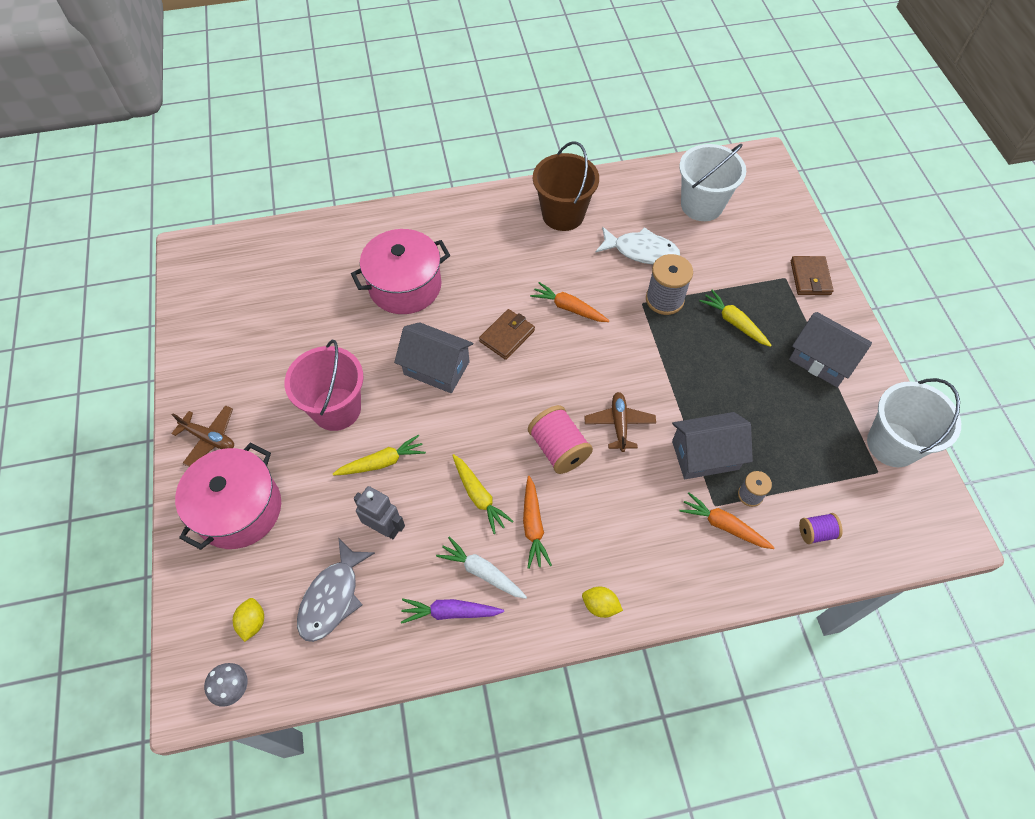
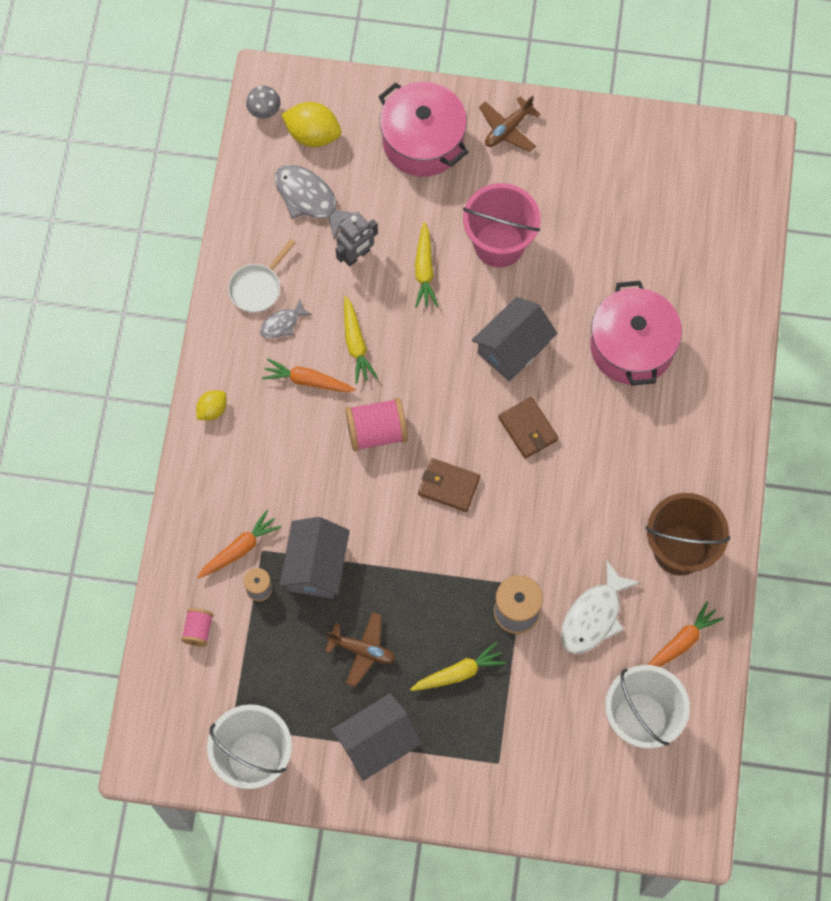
camera: 110 degrees right, 10 degrees up
yellow lemon [233,598,264,642] -> yellow lemon [281,102,341,147], size x1.68
purple carrot [401,598,504,624] -> white pan [228,239,296,313]
white carrot [436,536,527,599] -> grey fish [260,299,312,339]
yellow carrot [452,454,514,534] -> yellow carrot turned 90 degrees counterclockwise [344,296,378,384]
orange carrot [530,282,609,322] -> orange carrot moved to [648,602,724,667]
brown plane [584,392,656,452] -> brown plane moved to [325,612,396,687]
brown wallet [791,256,833,295] -> brown wallet moved to [418,458,480,512]
purple spool [799,513,843,544] -> pink spool [181,608,213,647]

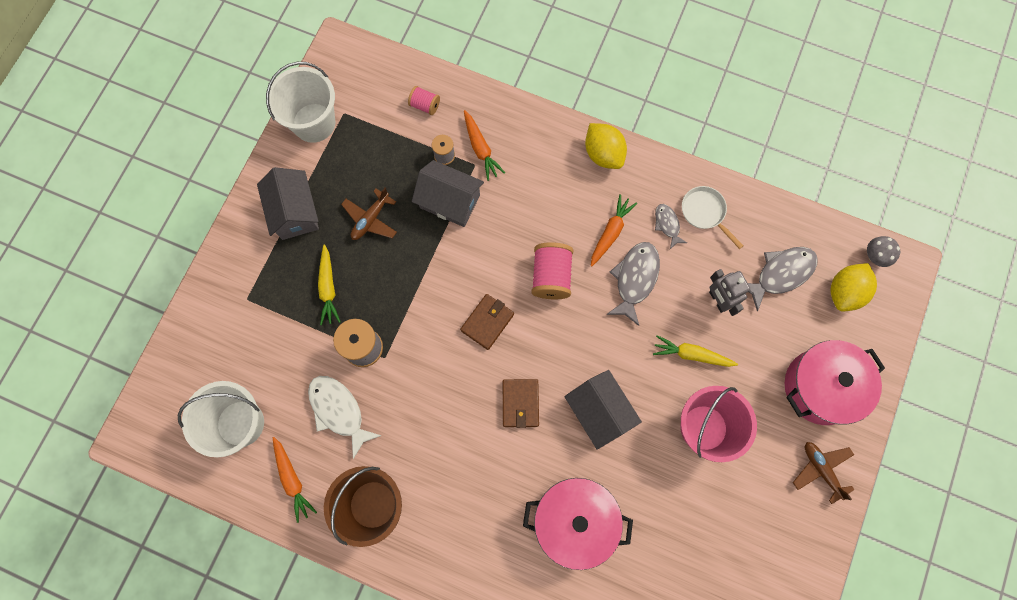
camera: 105 degrees right, 5 degrees up
yellow lemon [196,390,227,420] -> yellow lemon [585,123,627,169], size x1.68
yellow carrot [344,296,378,384] -> grey fish [606,242,660,326]
brown wallet [498,397,558,459] -> brown wallet turned 75 degrees counterclockwise [503,379,539,428]

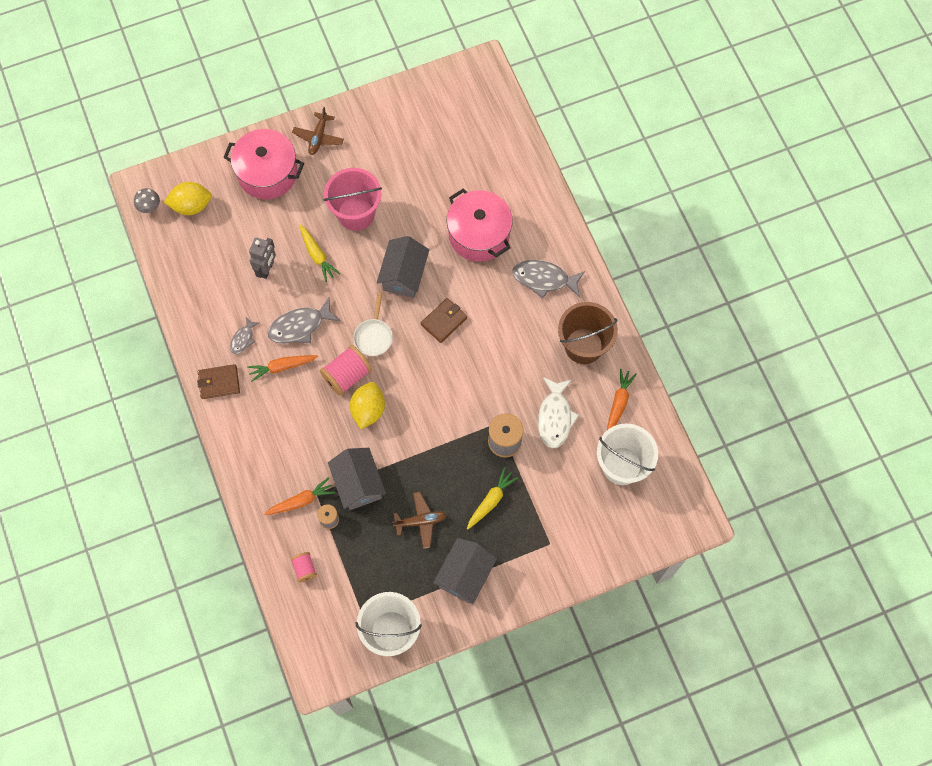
camera: 135 degrees left, 5 degrees down
brown wallet [460,294,514,350] -> brown wallet moved to [197,364,240,399]
orange carrot [464,110,505,181] -> orange carrot turned 45 degrees clockwise [264,477,335,515]
yellow lemon [585,123,627,169] -> yellow lemon moved to [350,382,385,429]
white pan [682,186,743,249] -> white pan moved to [353,292,393,356]
grey fish [748,247,818,312] -> grey fish moved to [512,260,585,299]

